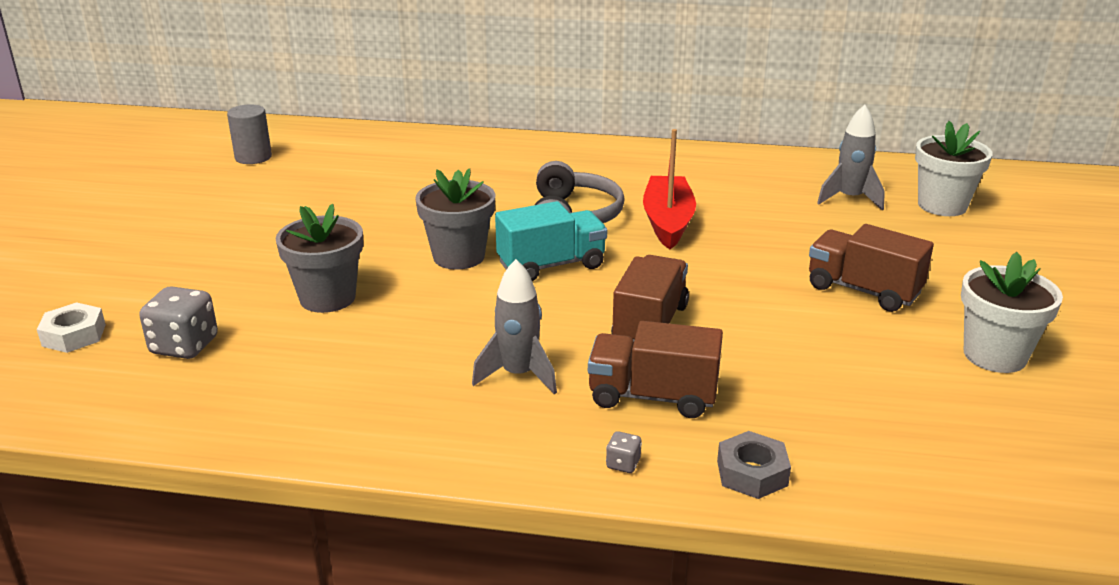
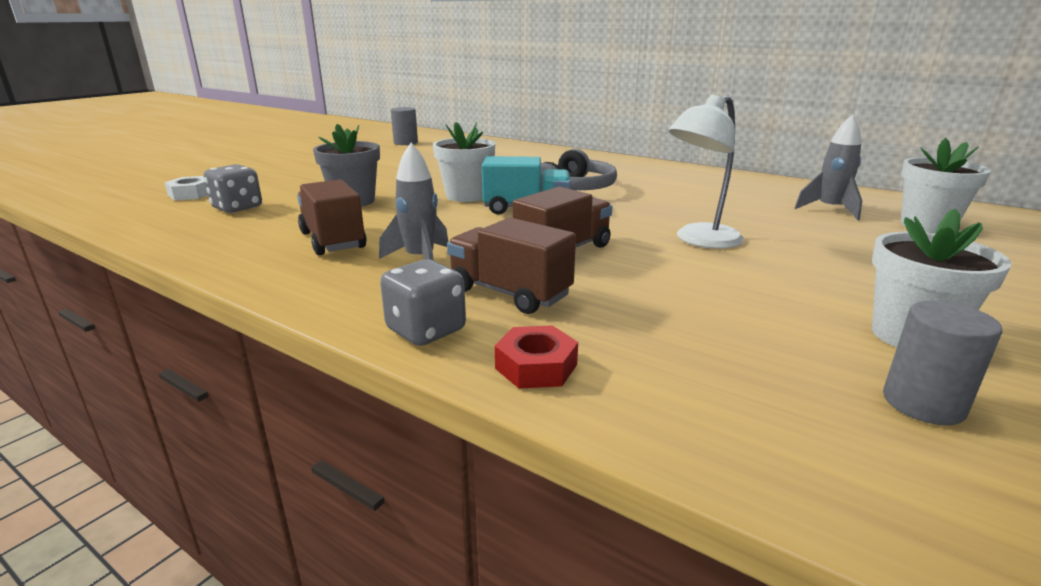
camera: 25 degrees right, 5 degrees down
grey flower pot [415,168,495,270] -> white flower pot [433,122,495,202]
grey dice [606,431,642,473] -> grey dice [380,259,466,346], size x2.14
red boat [643,129,696,249] -> none
grey nut [717,431,791,499] -> red nut [495,325,578,389]
brown truck [809,224,934,312] -> brown truck moved to [297,179,366,255]
none -> white lamp [668,95,744,249]
none -> grey cylinder [883,300,1002,425]

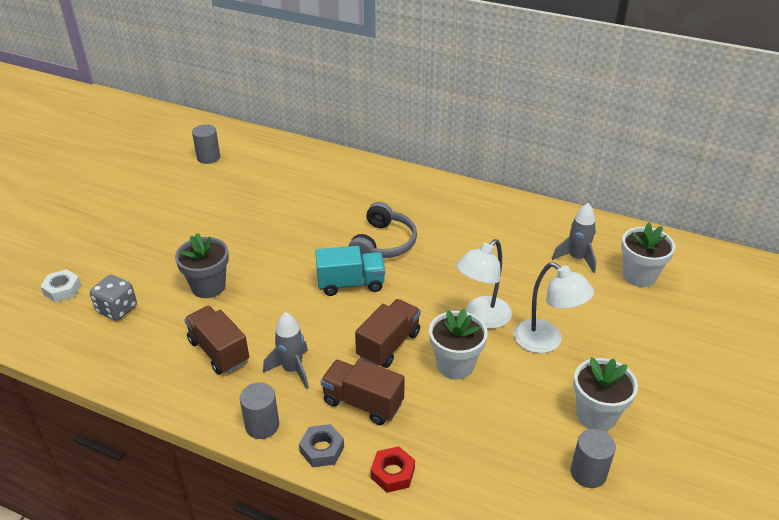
camera: 10 degrees left, 15 degrees up
grey dice [380,259,466,346] -> grey nut [299,424,344,467]
white flower pot [433,122,495,202] -> white flower pot moved to [429,308,488,379]
none -> grey cylinder [240,383,279,439]
none -> white lamp [514,262,594,353]

